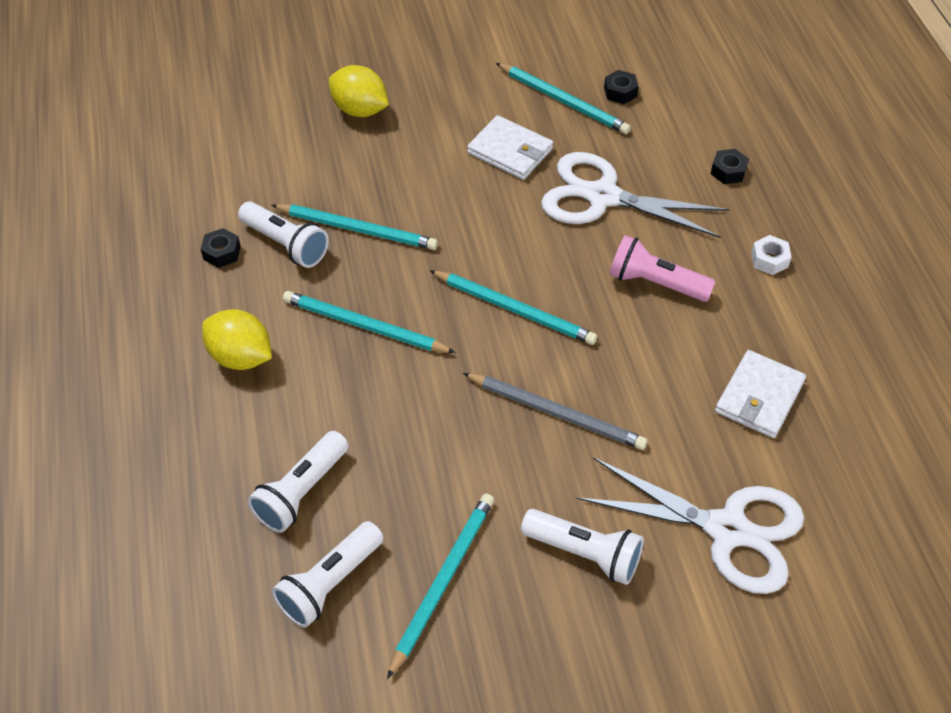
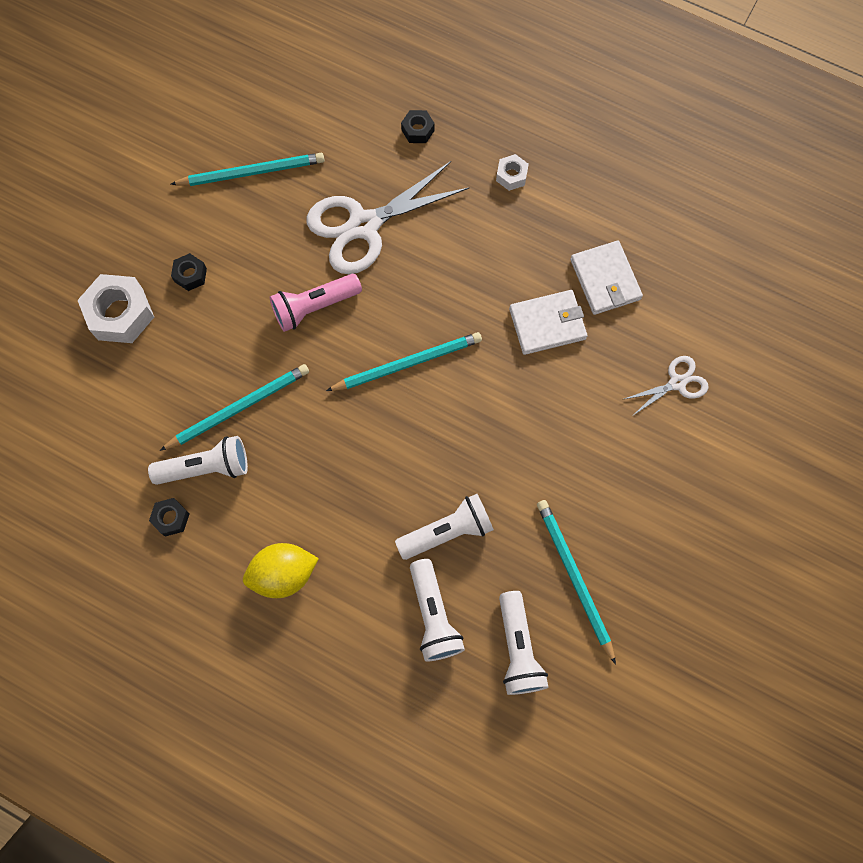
camera: 50 degrees left, 20 degrees up
turquoise pencil [283,291,456,353] -> none
yellow lemon [329,65,389,117] -> white nut [77,274,154,343]
grey pencil [463,373,647,450] -> none
white wallet [467,115,553,180] -> white wallet moved to [509,290,588,355]
white flashlight [521,509,644,585] -> white flashlight moved to [395,494,494,560]
white scissors [577,457,804,594] -> white scissors [622,356,709,415], size x0.50
black nut [604,70,639,104] -> black nut moved to [171,253,207,291]
pink flashlight [609,235,716,302] -> pink flashlight moved to [270,274,362,332]

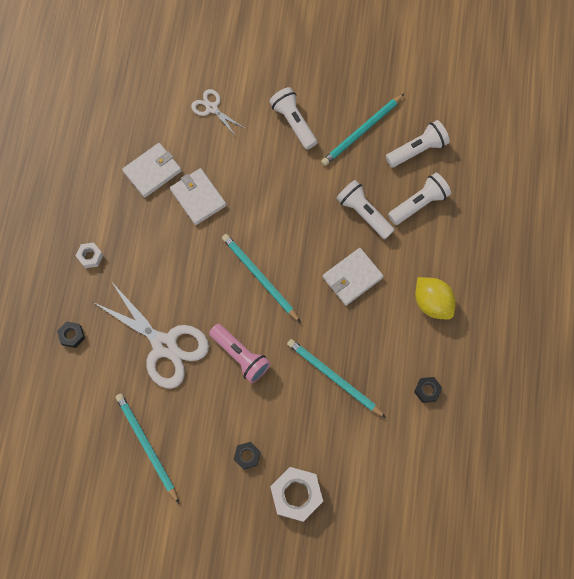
camera: 110 degrees left, 0 degrees up
white flashlight [148,436,248,485] -> white flashlight moved to [269,87,317,150]
none -> white wallet [323,248,384,306]

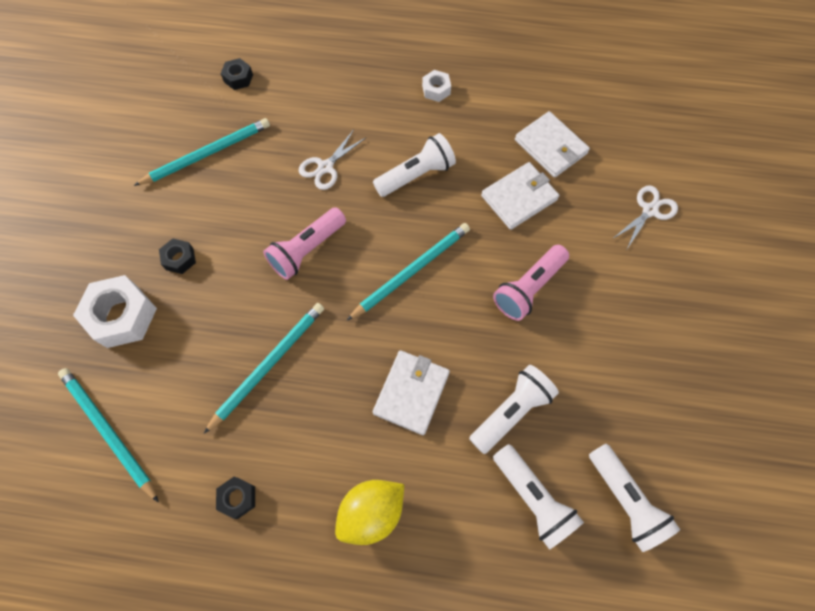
camera: 90 degrees right, 5 degrees down
black nut [57,321,85,348] -> black nut moved to [221,58,253,90]
white scissors [93,281,209,388] -> white scissors [299,130,366,190], size x0.50
white flashlight [269,87,317,150] -> white flashlight moved to [373,133,456,197]
turquoise pencil [321,94,404,166] -> turquoise pencil moved to [58,368,159,502]
white wallet [323,248,384,306] -> white wallet turned 60 degrees clockwise [373,350,450,435]
none -> pink flashlight [493,245,569,321]

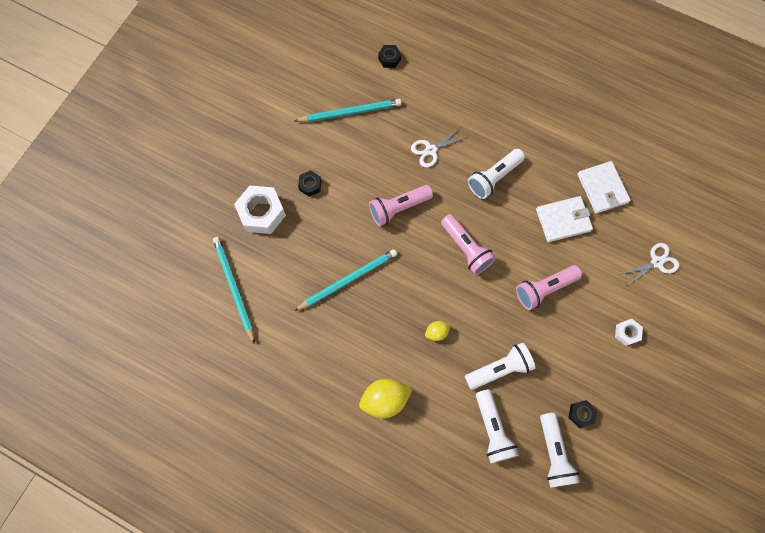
camera: 20 degrees right, 5 degrees up
black nut [216,477,255,519] -> black nut moved to [568,400,597,428]
turquoise pencil [346,223,470,321] -> pink flashlight [441,214,496,275]
white flashlight [373,133,456,197] -> white flashlight turned 150 degrees clockwise [468,149,525,199]
white wallet [373,350,450,435] -> yellow lemon [425,321,451,341]
white nut [422,70,451,102] -> white nut moved to [615,319,643,346]

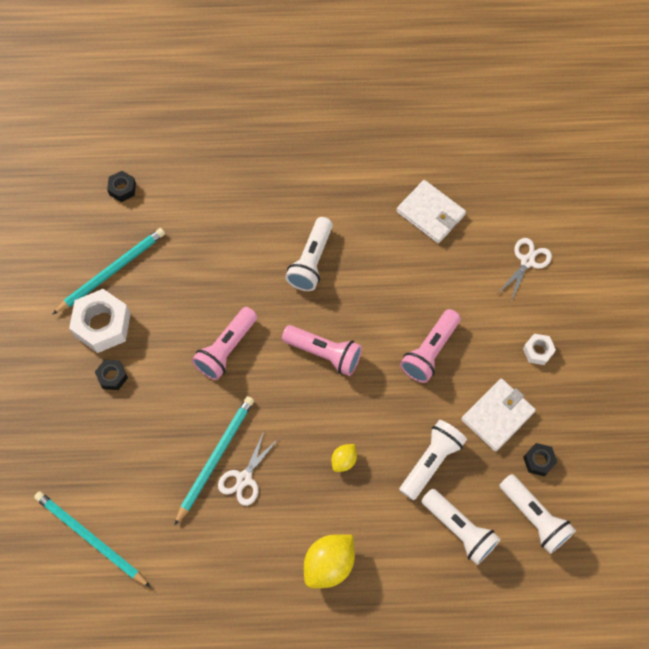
camera: 30 degrees left, 5 degrees down
white nut [234,185,286,234] -> white nut moved to [69,289,131,353]
white scissors [411,128,467,168] -> white scissors moved to [218,432,279,506]
white wallet [536,196,593,242] -> white wallet moved to [461,379,536,452]

